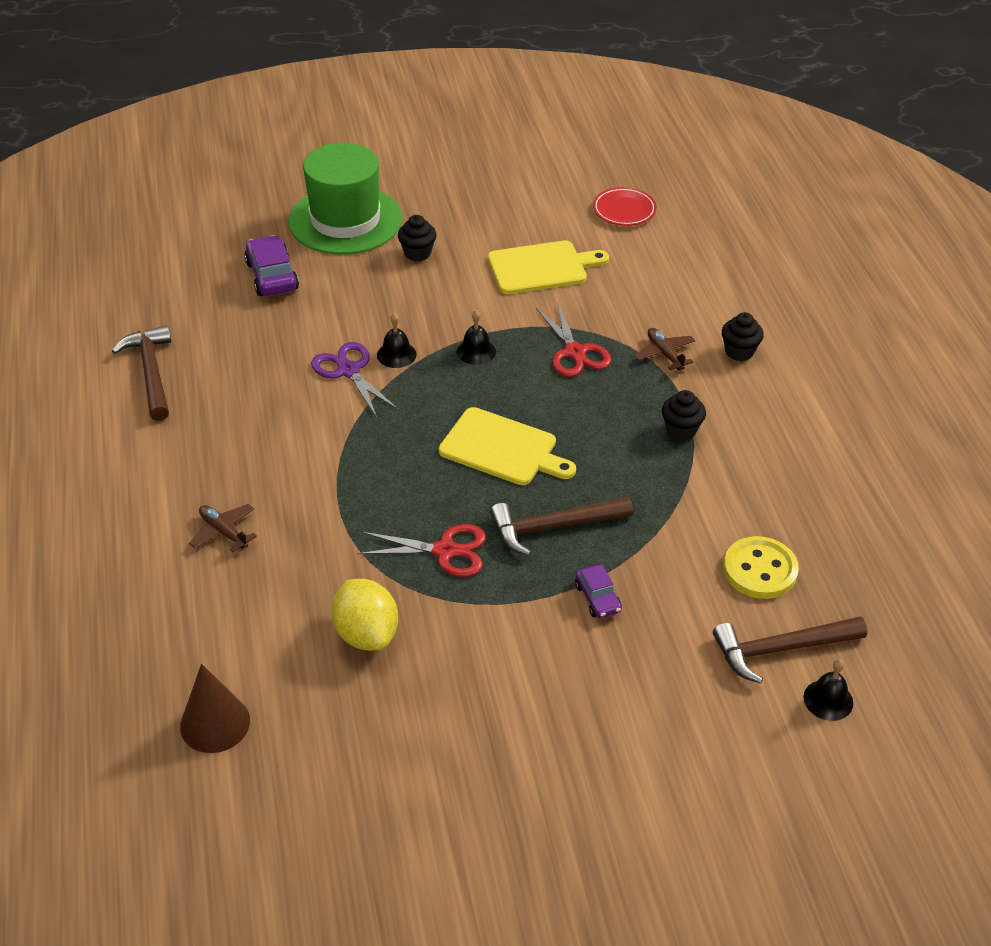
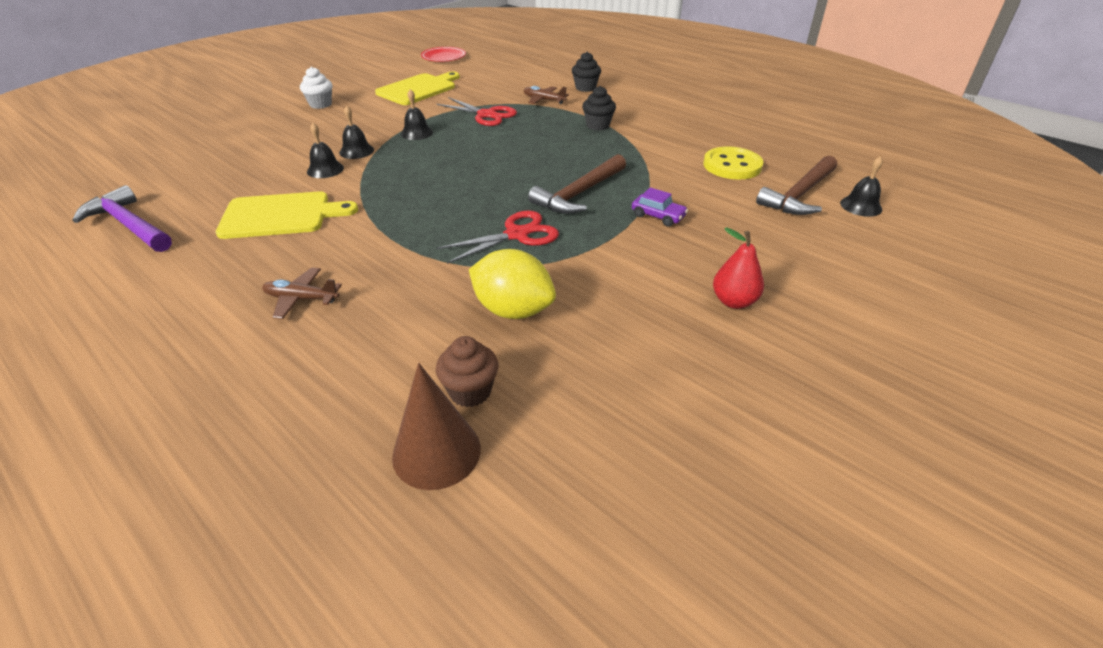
camera: 35 degrees left, 5 degrees down
brown hammer [112,325,171,421] -> purple hammer [73,185,172,252]
purple car [244,235,299,296] -> none
green hat [288,143,402,255] -> none
purple scissors [311,342,399,418] -> black bell [307,123,344,178]
black cupcake [398,215,437,262] -> white cupcake [300,67,333,109]
yellow cutting board [438,407,576,485] -> yellow cutting board moved to [216,191,358,239]
none -> brown cupcake [436,336,498,407]
none -> red pear [713,227,764,309]

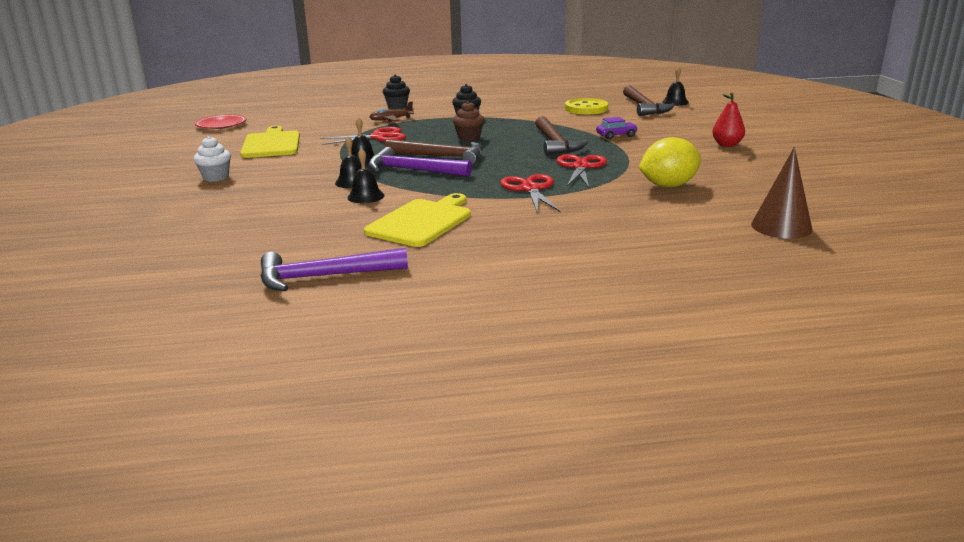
camera: 50 degrees left, 15 degrees down
brown plane [262,267,342,319] -> none
brown cupcake [436,336,498,407] -> brown cupcake moved to [453,101,484,141]
none -> purple hammer [368,147,472,177]
none -> brown hammer [385,139,483,165]
none -> red scissors [500,174,561,212]

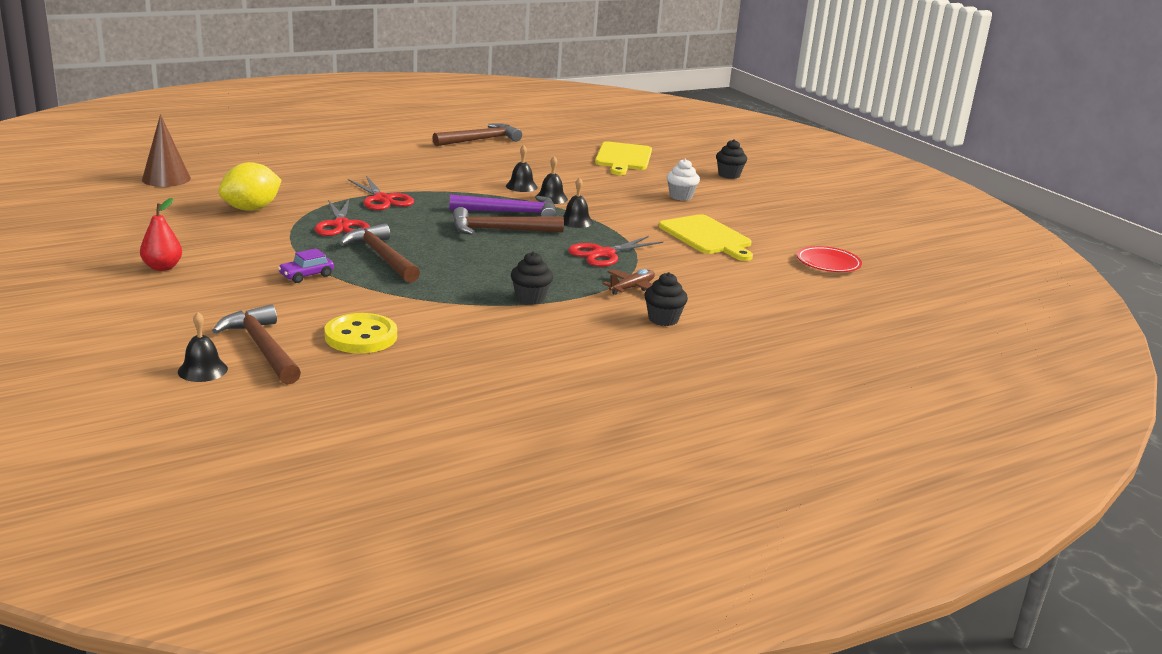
camera: 155 degrees right, 0 degrees up
purple hammer [260,248,408,291] -> brown hammer [432,123,522,146]
yellow cutting board [364,193,471,247] -> yellow cutting board moved to [595,141,652,175]
brown cupcake [453,101,484,141] -> none
none -> black cupcake [716,139,747,179]

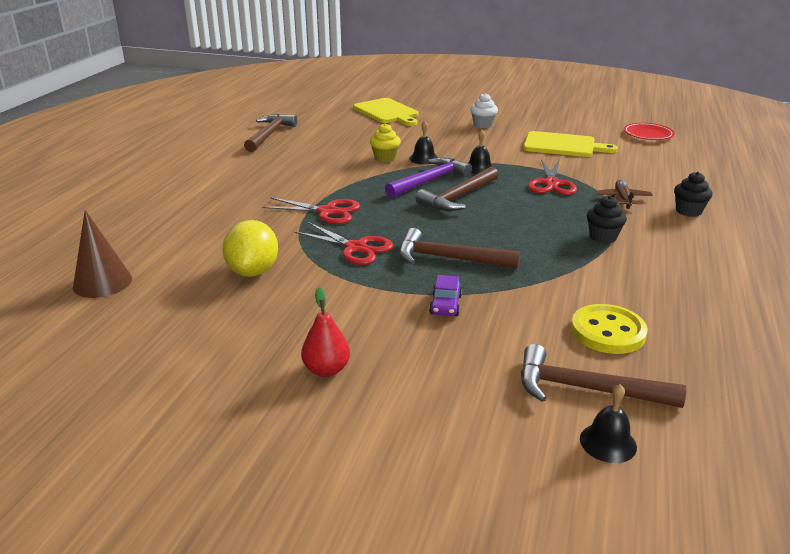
camera: 40 degrees left, 5 degrees up
black bell [506,145,538,192] -> yellow cupcake [370,123,401,162]
black cupcake [716,139,747,179] -> none

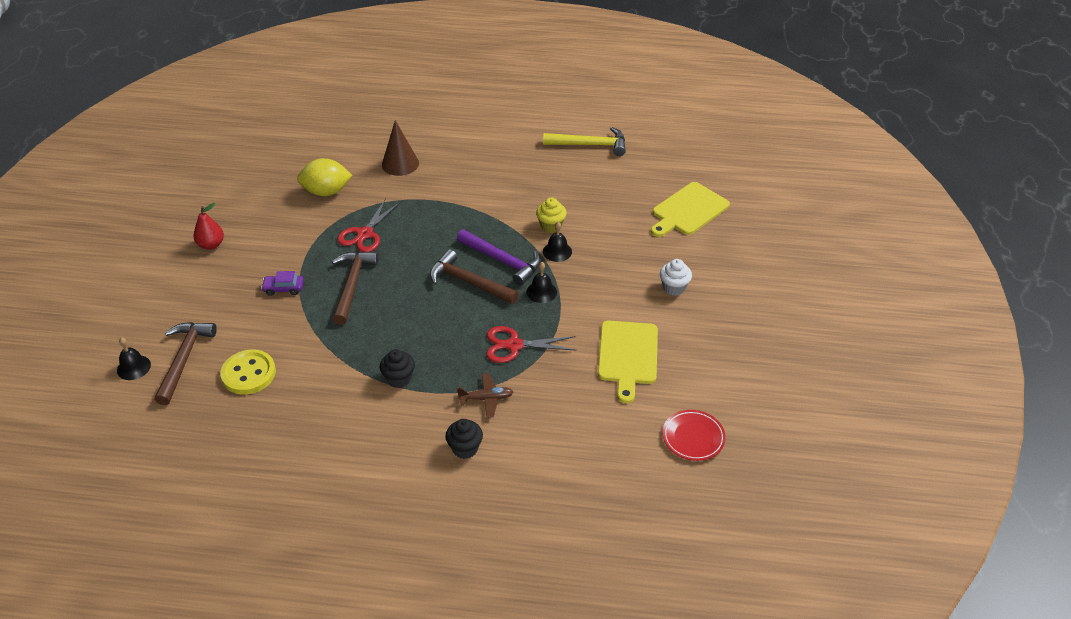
camera: 80 degrees right, 15 degrees up
brown cone [73,210,132,298] -> brown cone moved to [382,120,419,176]
brown hammer [244,114,297,152] -> yellow hammer [543,127,626,156]
red scissors [263,198,360,224] -> none

